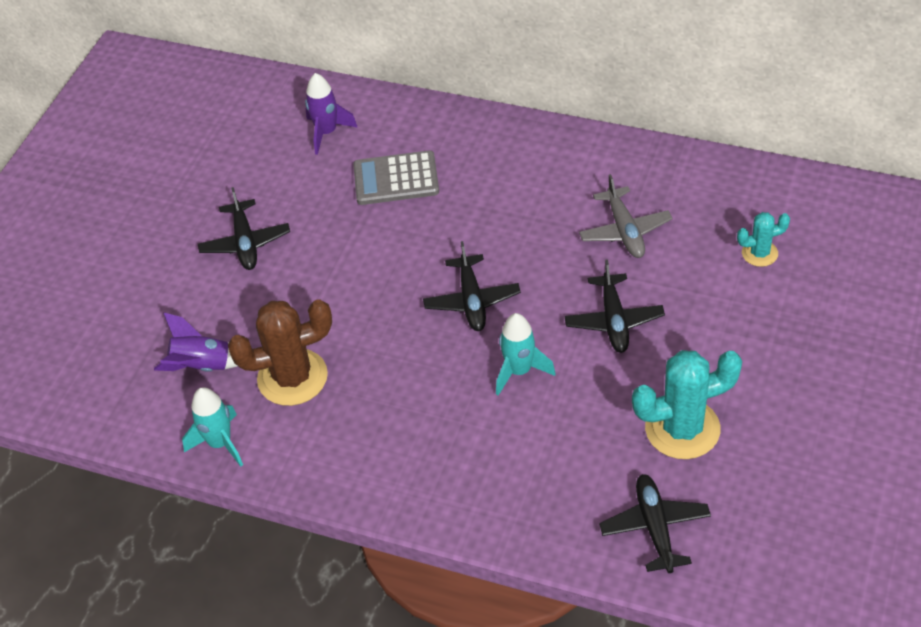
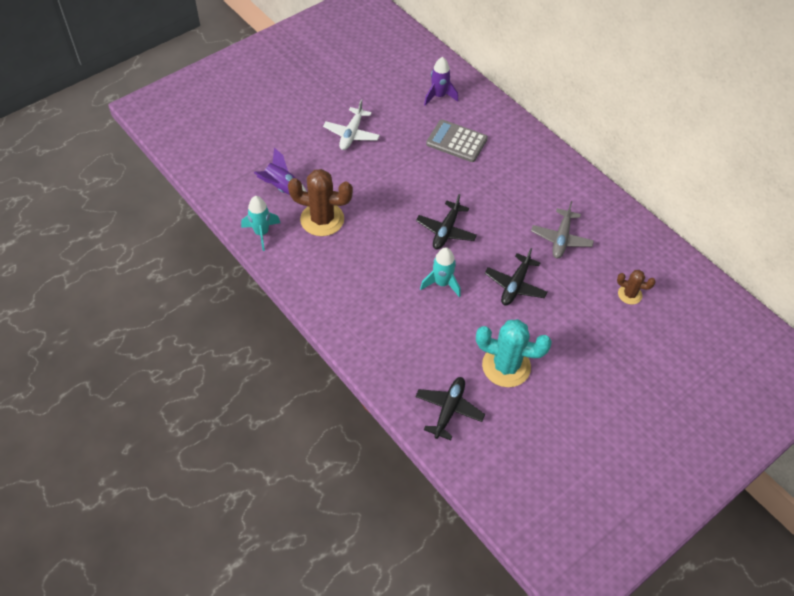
camera: 25 degrees right, 5 degrees up
black plane [198,187,290,270] -> white plane [323,99,380,150]
turquoise cactus [737,212,790,267] -> brown cactus [617,270,656,304]

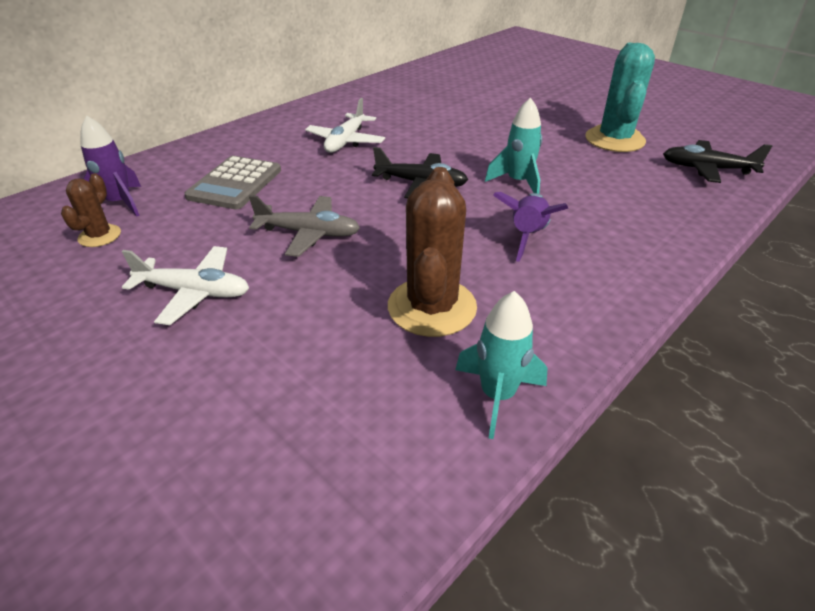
camera: 95 degrees left, 15 degrees down
purple rocket [254,147,307,195] -> purple rocket moved to [493,192,568,262]
black plane [485,248,547,305] -> none
grey plane [531,201,594,259] -> grey plane moved to [249,195,360,257]
brown cactus [617,270,656,304] -> brown cactus moved to [61,173,121,247]
none -> white plane [305,98,385,153]

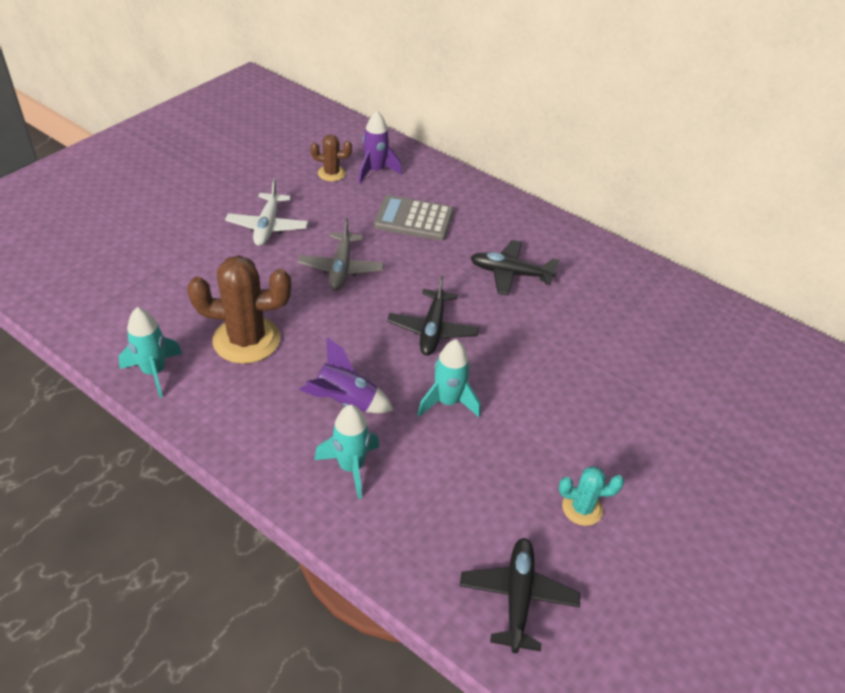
camera: 80 degrees right, 5 degrees up
white plane [305,98,385,153] -> black plane [471,240,560,295]
turquoise cactus [585,43,655,152] -> turquoise cactus [559,466,624,526], size x0.53
none -> turquoise rocket [314,405,380,499]

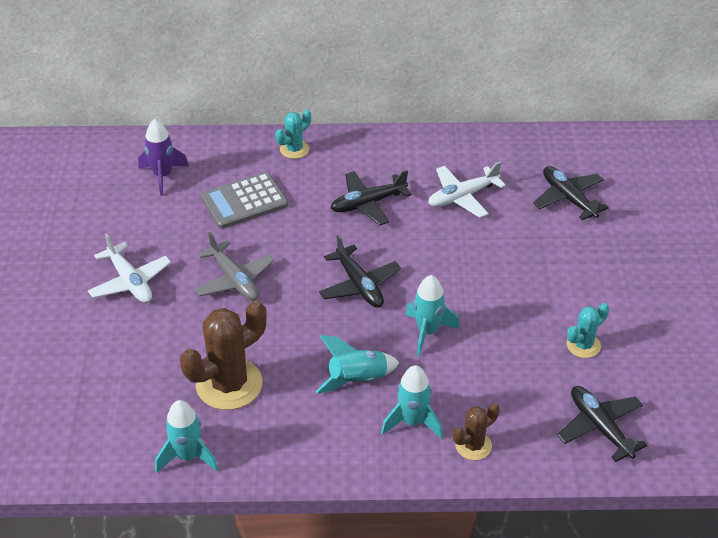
camera: 35 degrees left, 0 degrees up
purple rocket [299,337,394,413] -> turquoise rocket [315,335,399,394]
brown cactus [310,134,352,181] -> brown cactus moved to [453,403,500,460]
none -> turquoise cactus [275,110,311,159]
none -> white plane [428,162,506,218]
none -> black plane [533,166,609,220]

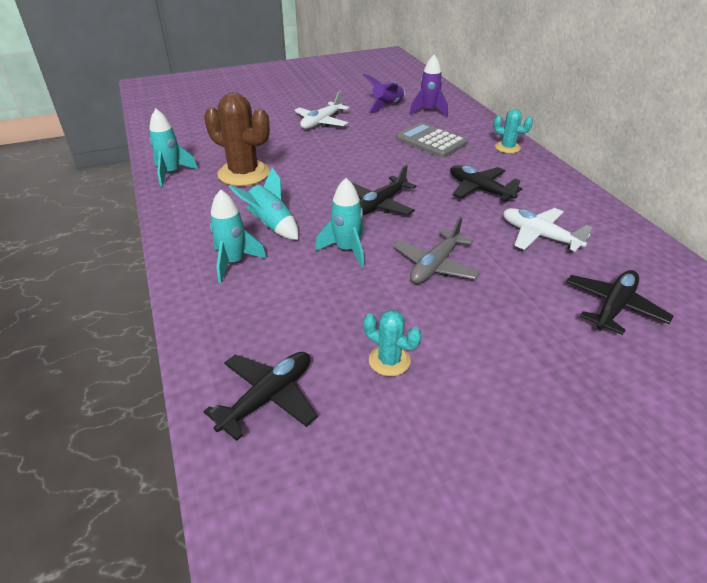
camera: 70 degrees right, 5 degrees down
grey plane [194,232,275,301] -> grey plane moved to [393,217,481,284]
brown cactus [453,403,500,460] -> none
none -> purple rocket [363,74,406,113]

